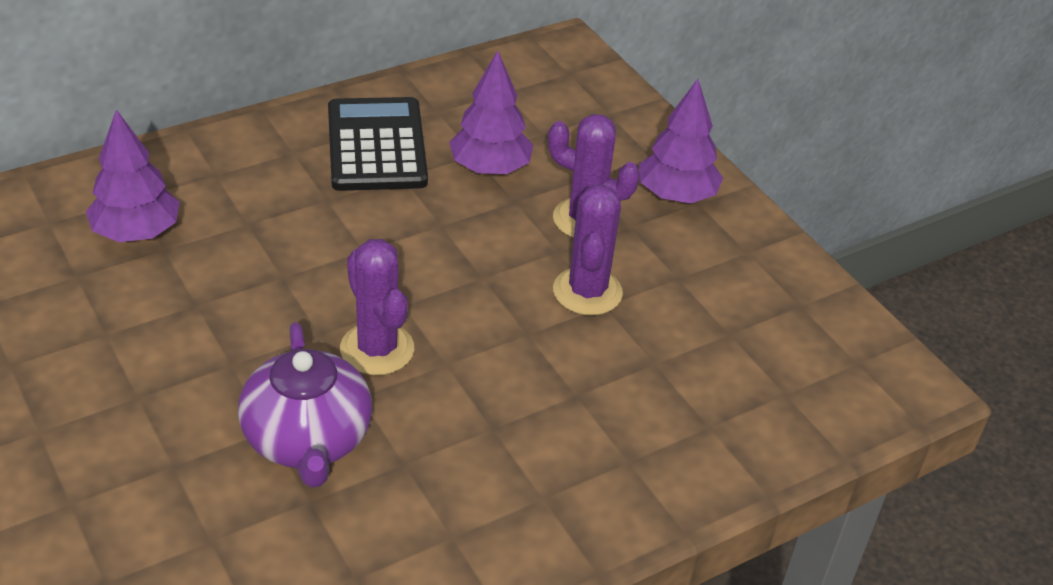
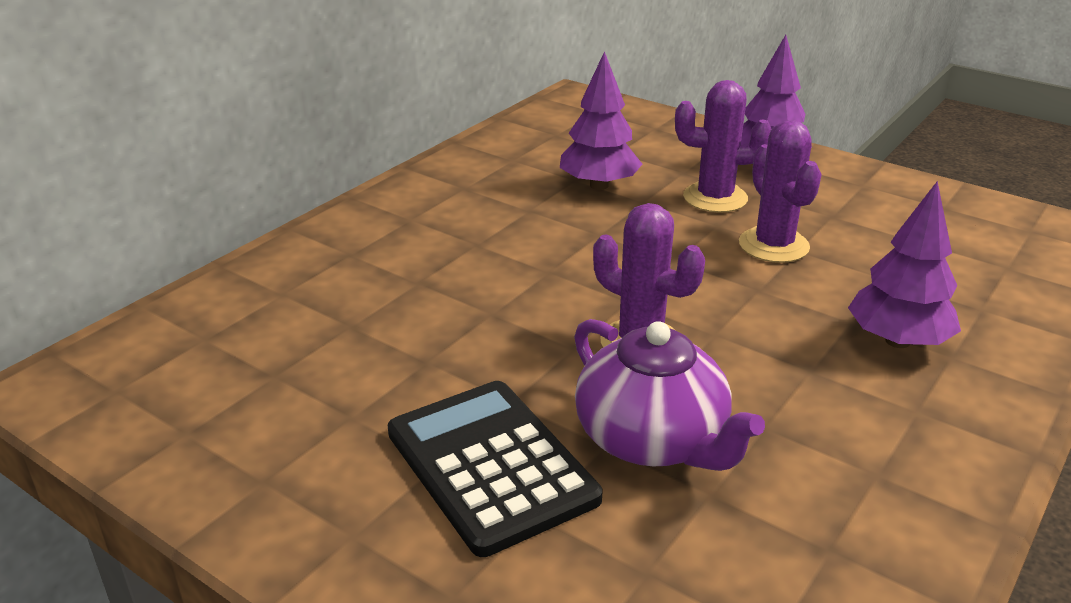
camera: 20 degrees left, 10 degrees down
purple tree [86,109,180,242] -> purple tree moved to [848,181,961,348]
black calculator [328,97,428,191] -> black calculator moved to [388,381,602,557]

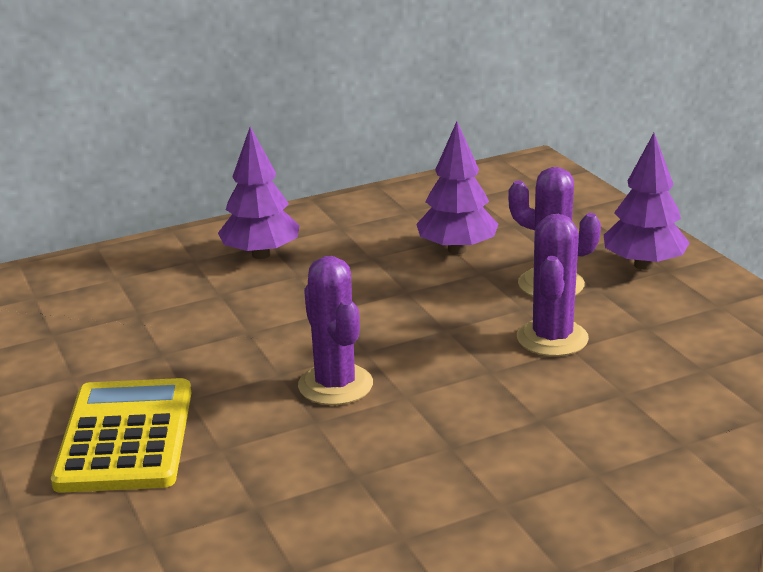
camera: 30 degrees right, 5 degrees down
black calculator [388,381,602,557] -> yellow calculator [51,378,191,493]
purple teapot [574,319,765,471] -> none
purple tree [848,181,961,348] -> purple tree moved to [218,127,300,259]

